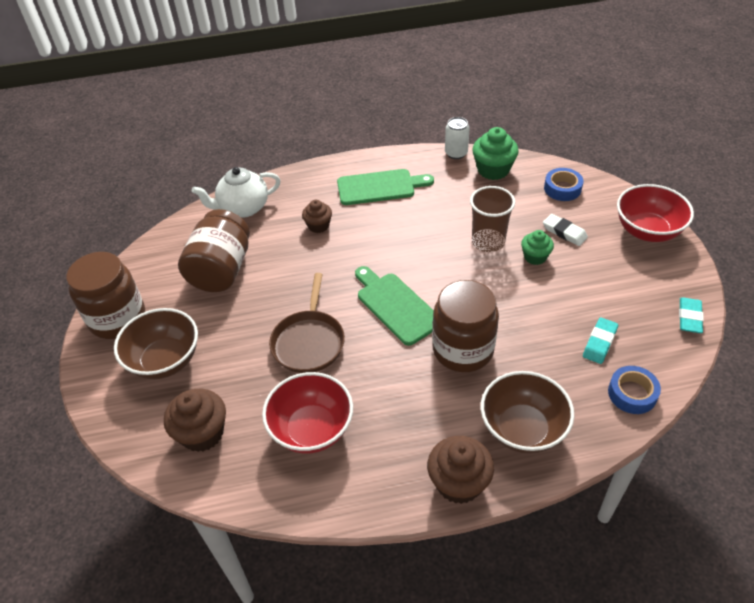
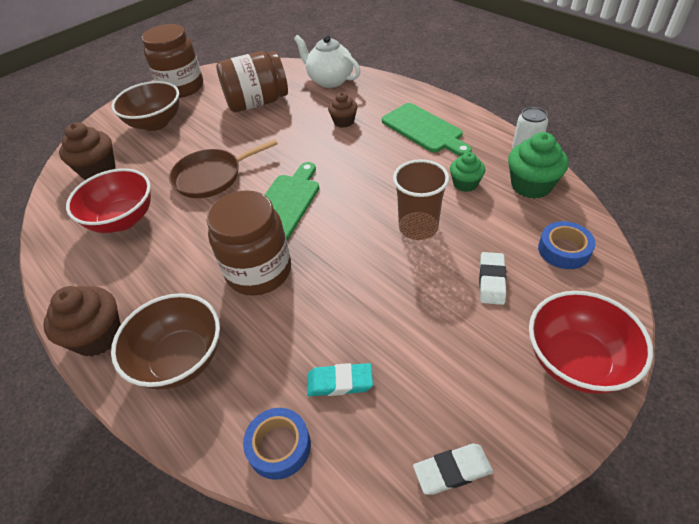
camera: 60 degrees right, 0 degrees up
green cupcake [521,230,554,265] -> green cupcake moved to [450,152,485,192]
turquoise eraser [679,297,704,333] -> white eraser [413,444,493,495]

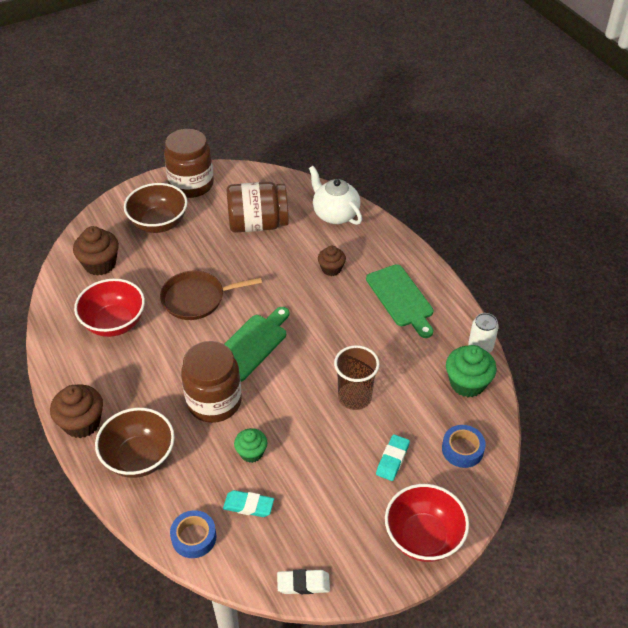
camera: 10 degrees right, 0 degrees up
green cupcake [450,152,485,192] -> green cupcake moved to [234,428,268,463]
white eraser [479,252,506,305] -> turquoise eraser [376,434,410,481]

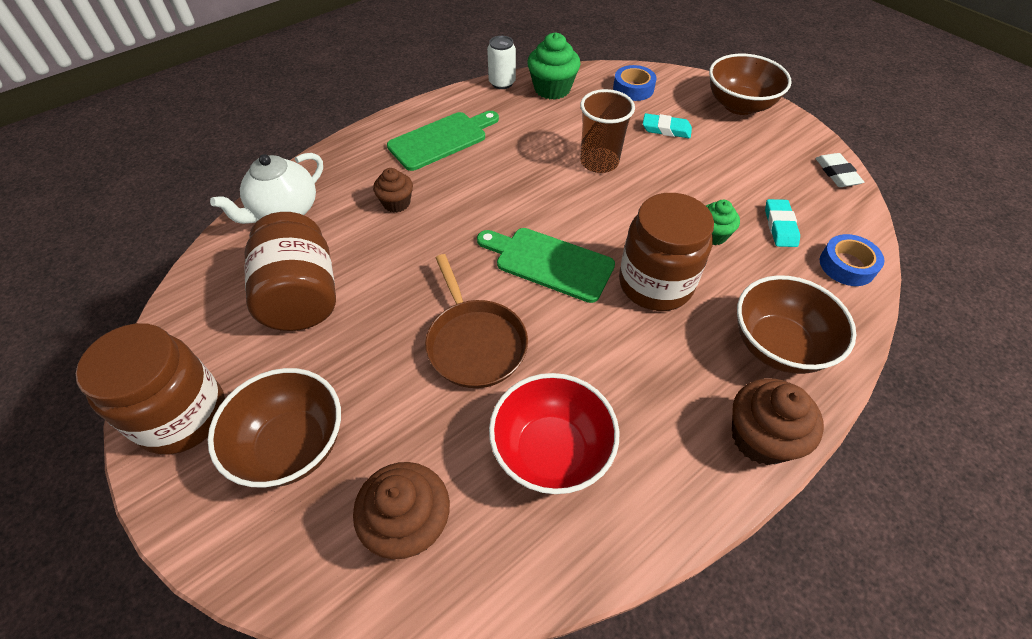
camera: 100 degrees left, 5 degrees up
red bowl [385,484,469,562] -> brown bowl [709,54,792,115]

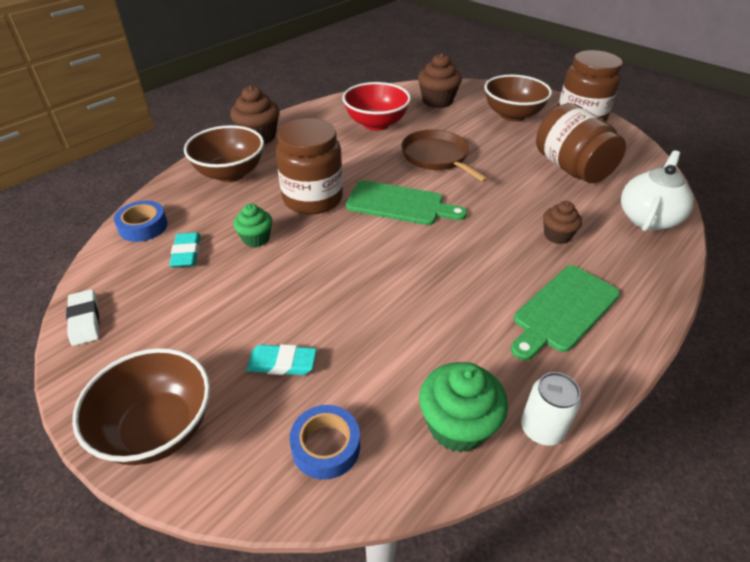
camera: 170 degrees right, 10 degrees down
brown cup [580,89,635,173] -> none

